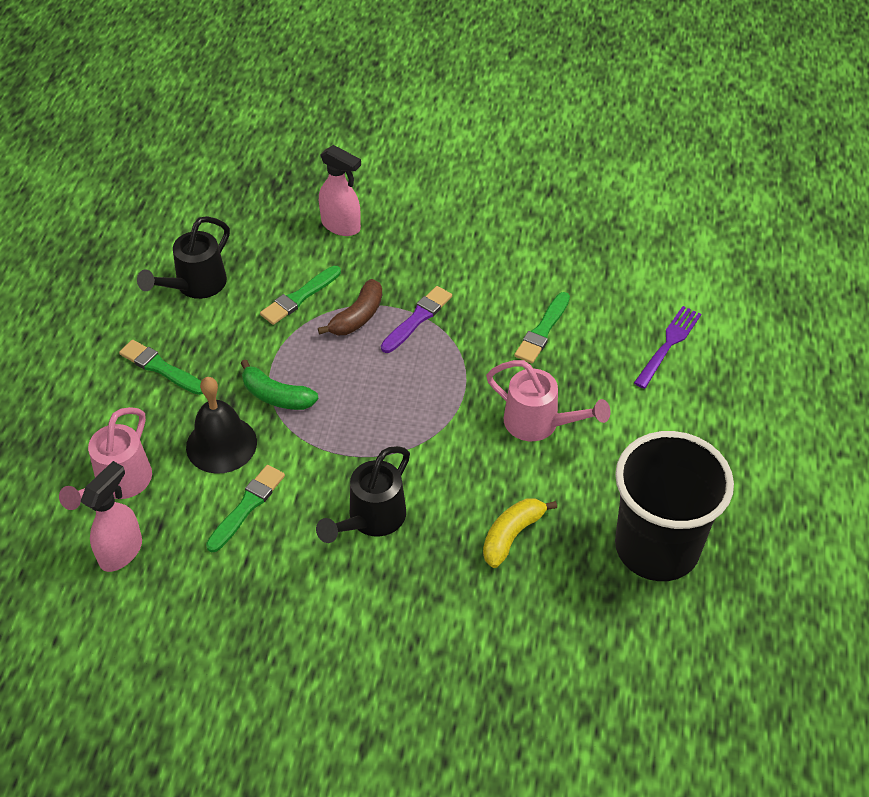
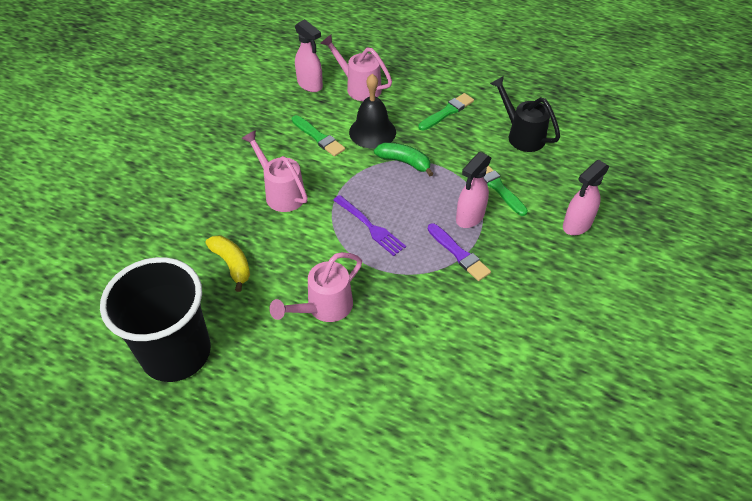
camera: 105 degrees right, 0 degrees up
green banana [241,359,319,410] -> green banana turned 75 degrees clockwise [374,143,434,176]
black watering can [316,446,410,543] -> pink watering can [241,130,308,212]
brown banana [318,279,382,335] -> pink spray bottle [456,152,492,228]
green brush [514,292,570,364] -> none
purple fork [634,306,701,389] -> purple fork moved to [333,195,406,256]

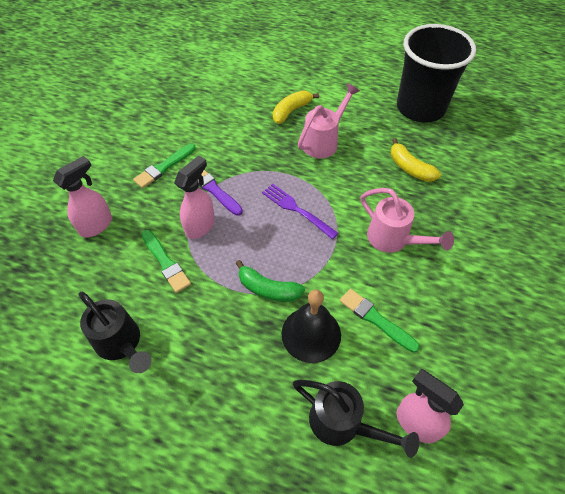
camera: 175 degrees right, 5 degrees up
pink watering can [320,35,392,101] -> black watering can [293,380,419,458]
green brush [418,93,474,131] -> green brush moved to [133,144,196,188]
none -> yellow banana [273,90,319,124]

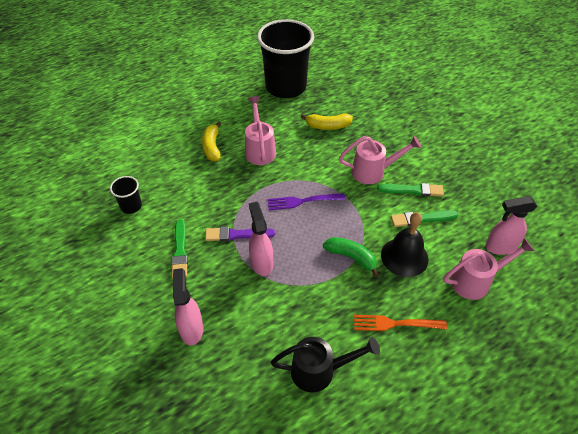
camera: 50 degrees left, 5 degrees down
green brush [142,230,191,293] -> green brush moved to [377,183,444,197]
green banana [236,260,305,302] -> green banana turned 120 degrees counterclockwise [323,237,379,277]
black watering can [293,380,419,458] -> pink watering can [443,238,535,300]
none -> black cup [110,176,142,214]
none -> orange fork [354,315,447,331]

